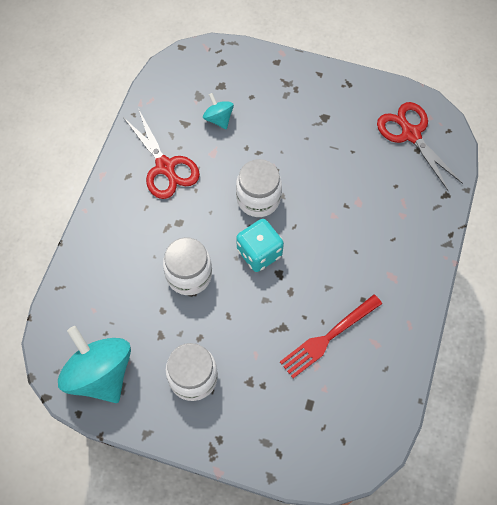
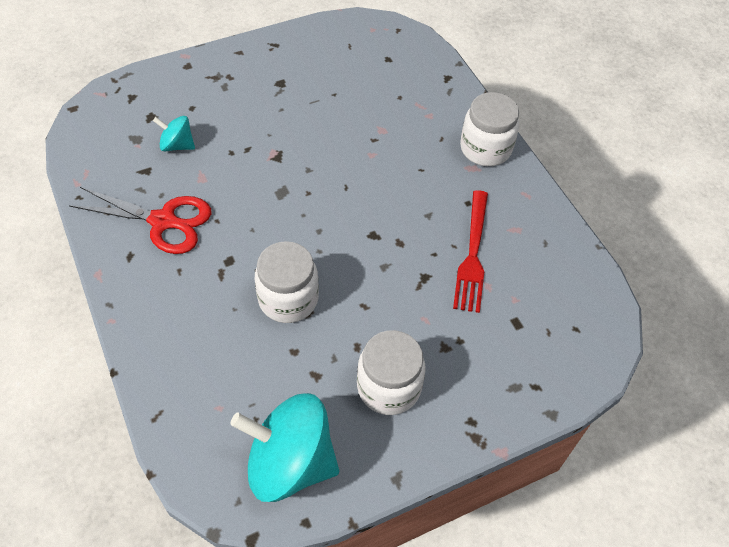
camera: 45 degrees left, 10 degrees down
white jar [236,159,282,217] -> white jar moved to [460,92,519,166]
turquoise dice [236,219,284,272] -> none
red scissors [377,102,463,192] -> none

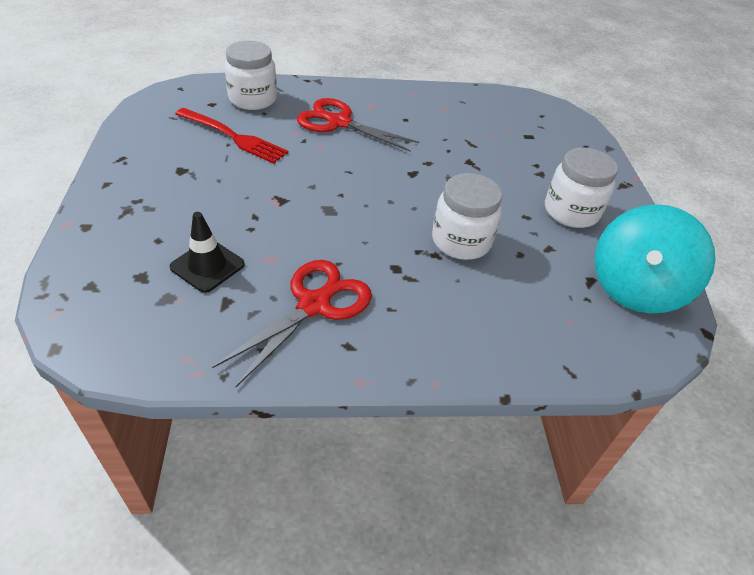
camera: 70 degrees left, 10 degrees down
turquoise spinning top [153,116,195,152] -> black traffic cone [169,212,245,293]
red fork [453,190,488,313] -> red fork moved to [175,108,289,164]
white jar [460,92,519,166] -> white jar moved to [224,41,277,110]
none -> red scissors [297,98,419,152]

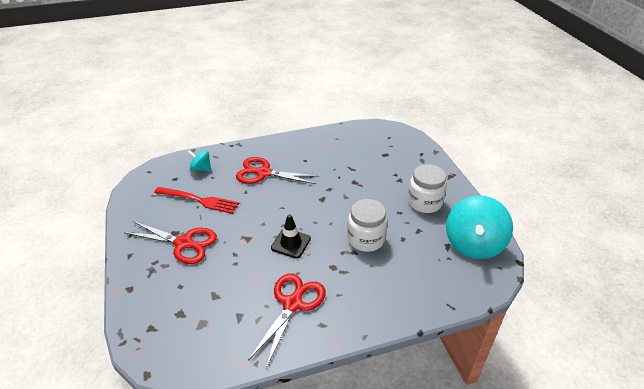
camera: 10 degrees left, 5 degrees down
black traffic cone [169,212,245,293] -> black traffic cone moved to [271,214,311,259]
white jar [224,41,277,110] -> turquoise spinning top [187,150,211,171]
none -> red scissors [124,221,217,264]

